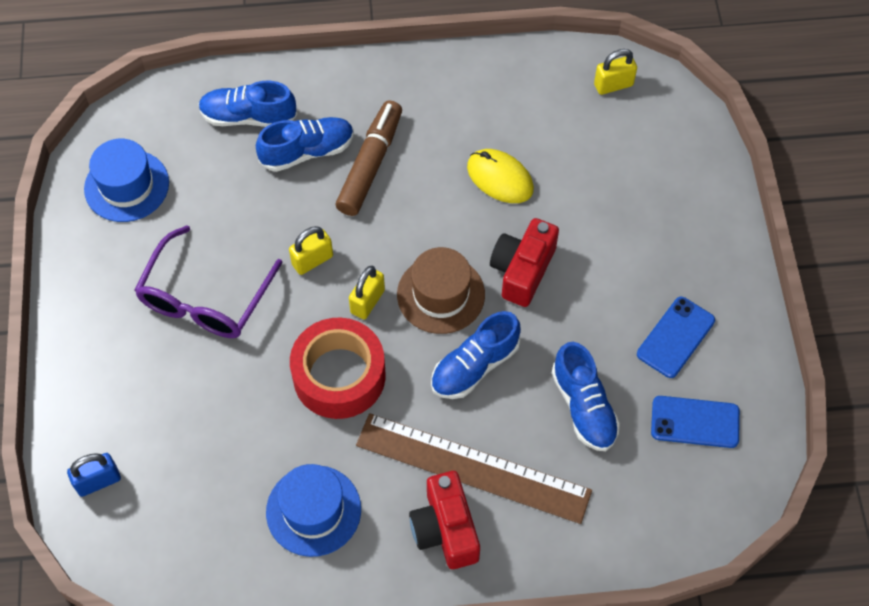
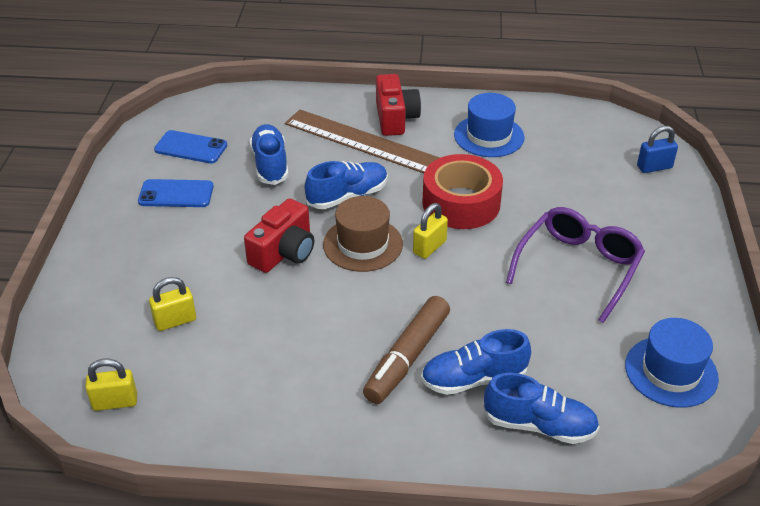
camera: 170 degrees left, 20 degrees down
yellow padlock [289,226,333,275] -> yellow padlock moved to [149,277,196,331]
yellow mouse [467,149,534,203] -> none
blue phone [637,297,715,378] -> blue phone turned 45 degrees clockwise [138,179,214,207]

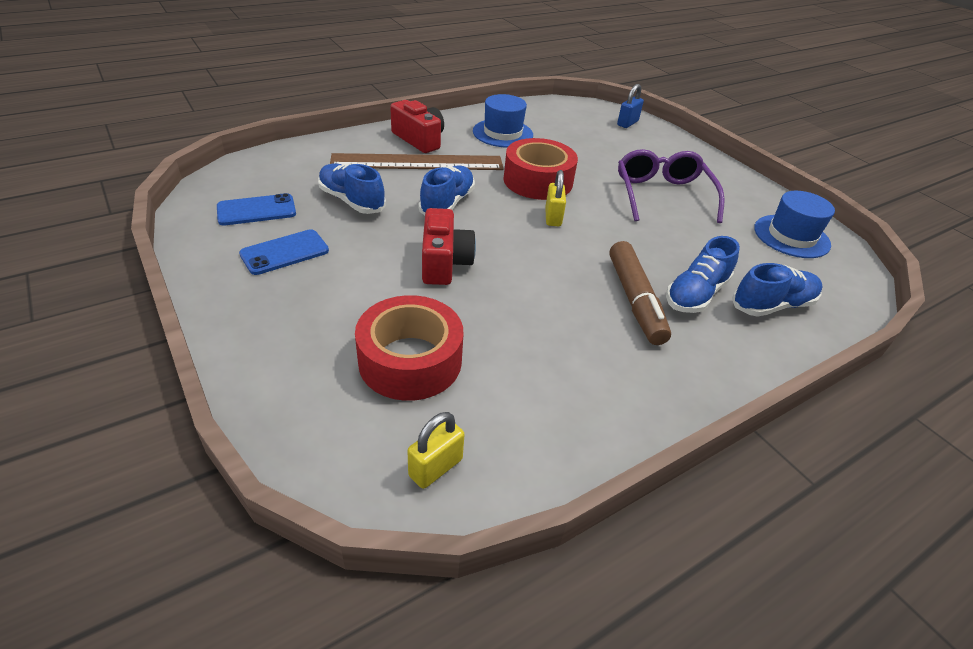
camera: 40 degrees left, 0 degrees up
yellow padlock [149,277,196,331] -> red tape [355,295,464,401]
brown hat [323,196,403,272] -> none

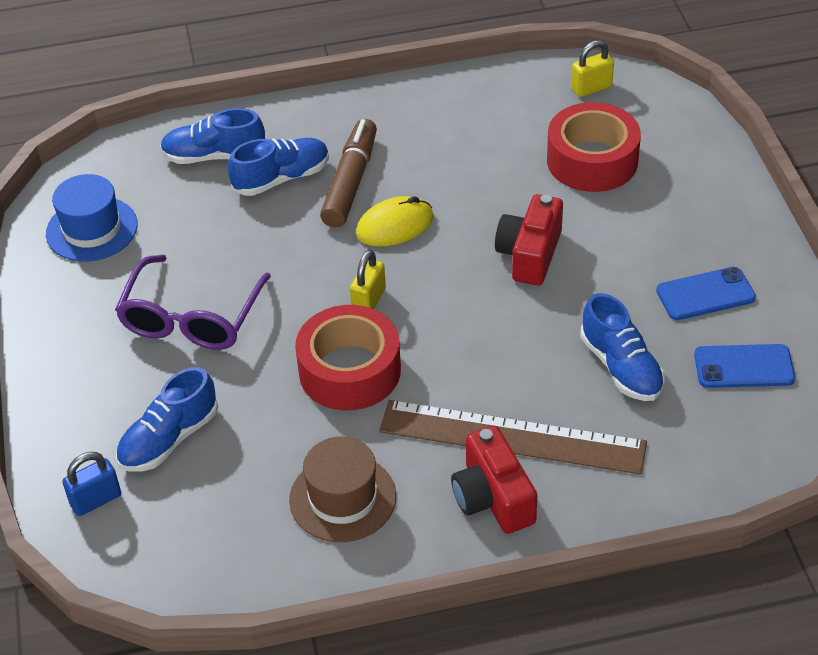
camera: 155 degrees left, 5 degrees up
blue shoe [419,165,475,215] -> blue shoe moved to [116,367,218,472]
blue hat [473,94,533,147] -> brown hat [289,437,396,542]
none -> yellow mouse [356,196,434,246]

